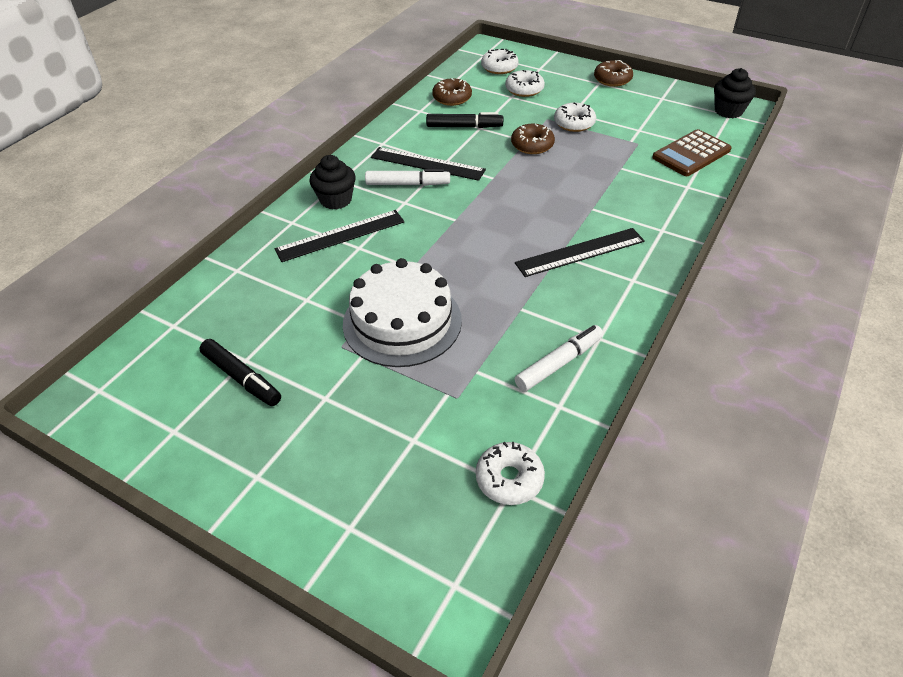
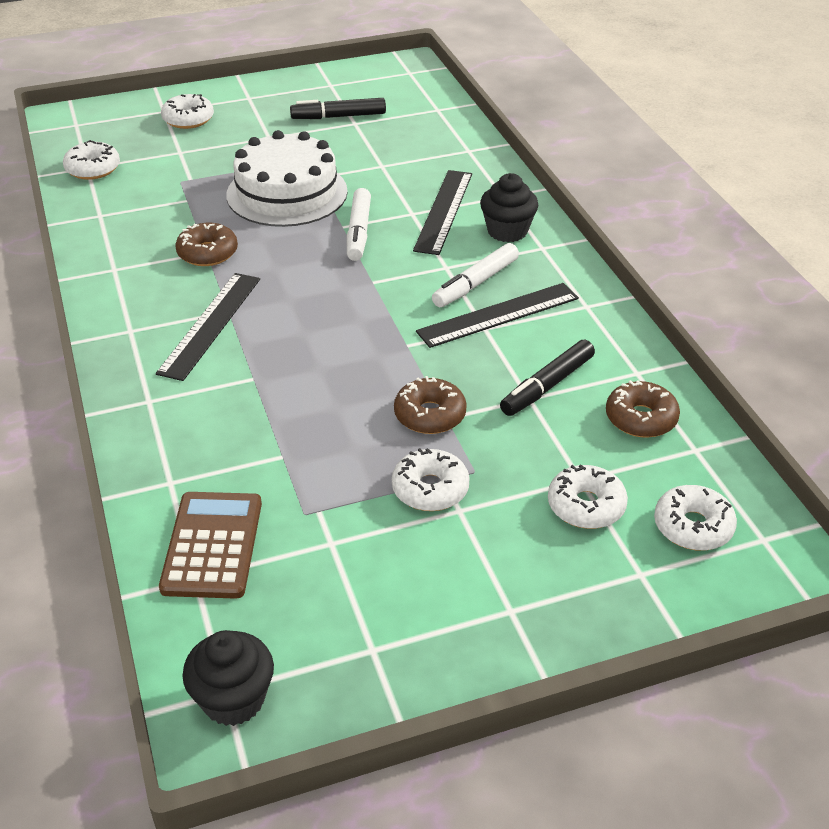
camera: 130 degrees right, 5 degrees down
white marker [515,325,603,392] -> white marker moved to [347,188,371,261]
brown donut [594,60,633,87] -> brown donut moved to [175,223,238,266]
none -> white donut [161,94,214,129]

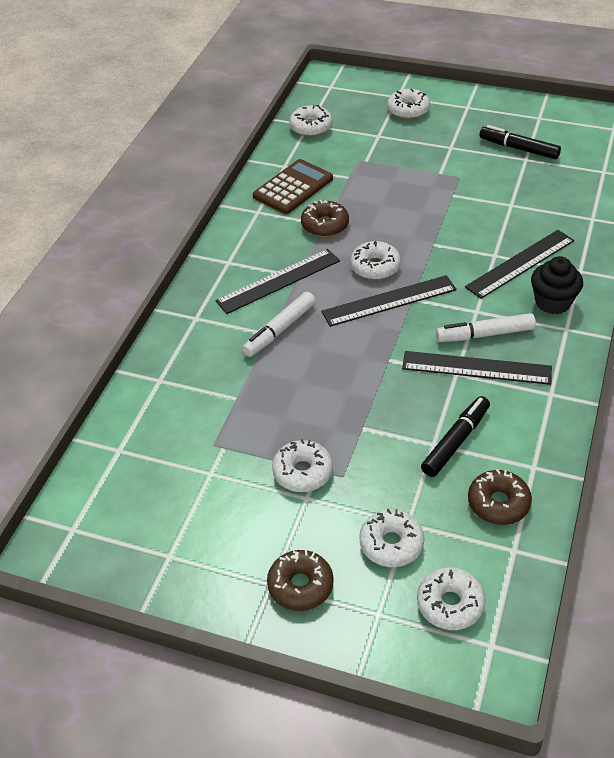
camera: 40 degrees right, 5 degrees up
brown calculator [159,492,262,599] -> brown calculator moved to [253,159,333,214]
black cupcake [182,630,274,726] -> none
white cake [226,130,348,227] -> none
white marker [347,188,371,261] -> white marker moved to [242,292,316,357]
brown donut [394,376,467,434] -> brown donut moved to [267,550,334,611]
black marker [500,340,595,416] -> black marker turned 135 degrees clockwise [421,396,490,477]
none -> black ruler [321,275,457,327]
none -> white donut [350,241,401,280]

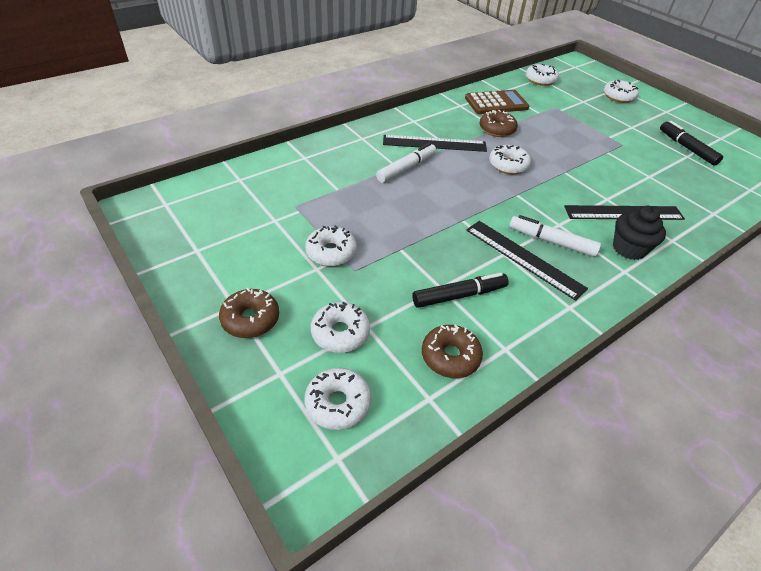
camera: 30 degrees right, 0 degrees up
white marker [242,292,316,357] -> white marker turned 150 degrees clockwise [376,143,436,183]
black ruler [321,275,457,327] -> none

